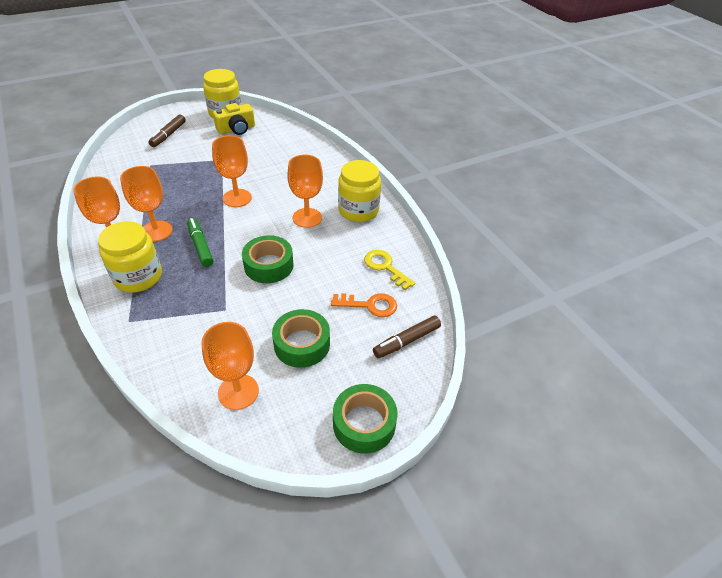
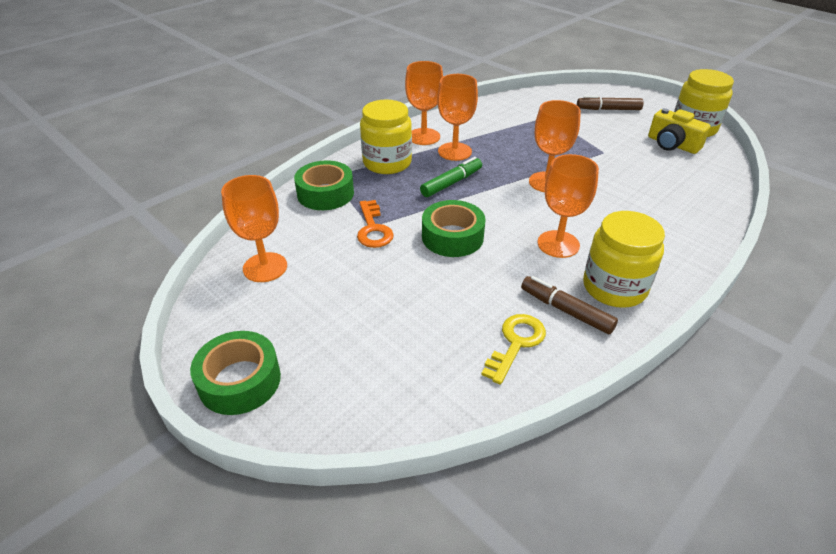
camera: 75 degrees right, 5 degrees down
green tape [272,309,330,368] -> green tape moved to [294,160,354,210]
orange key [331,293,397,317] -> orange key moved to [357,200,394,248]
brown marker [373,315,441,358] -> brown marker moved to [521,276,618,334]

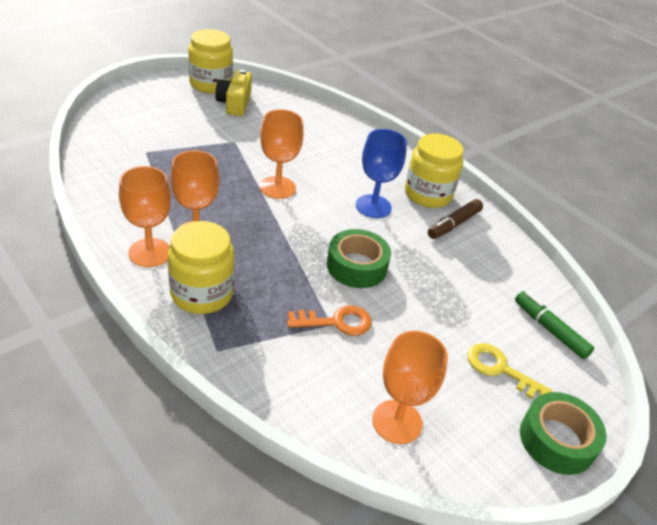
camera: 90 degrees left, 0 degrees up
green tape [294,160,354,210] -> none
green marker [420,157,482,197] -> green marker moved to [515,291,594,359]
yellow key [481,314,546,385] -> yellow key moved to [468,343,552,399]
orange goblet [537,154,599,258] -> blue goblet [356,129,407,218]
brown marker [577,96,644,110] -> none
yellow camera [648,108,711,154] -> yellow camera turned 135 degrees clockwise [215,70,252,116]

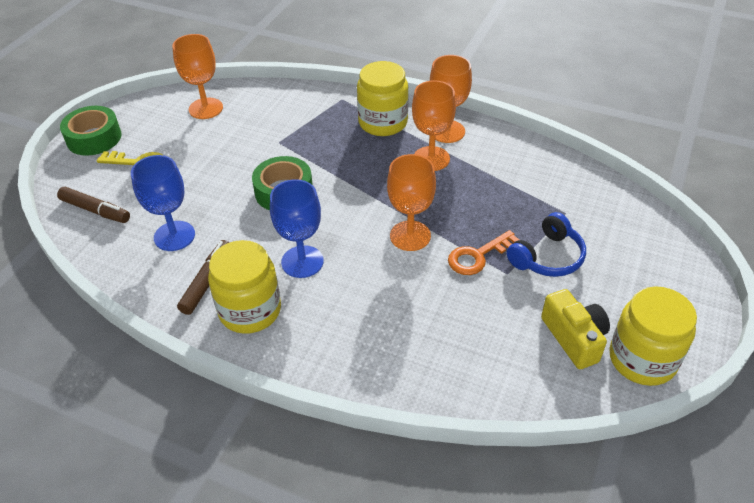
camera: 160 degrees right, 5 degrees up
orange key [287,305,372,336] -> orange key moved to [448,230,519,275]
green marker [515,291,594,359] -> brown marker [57,187,130,223]
none -> blue goblet [131,155,195,251]
none -> blue headphones [507,212,586,277]

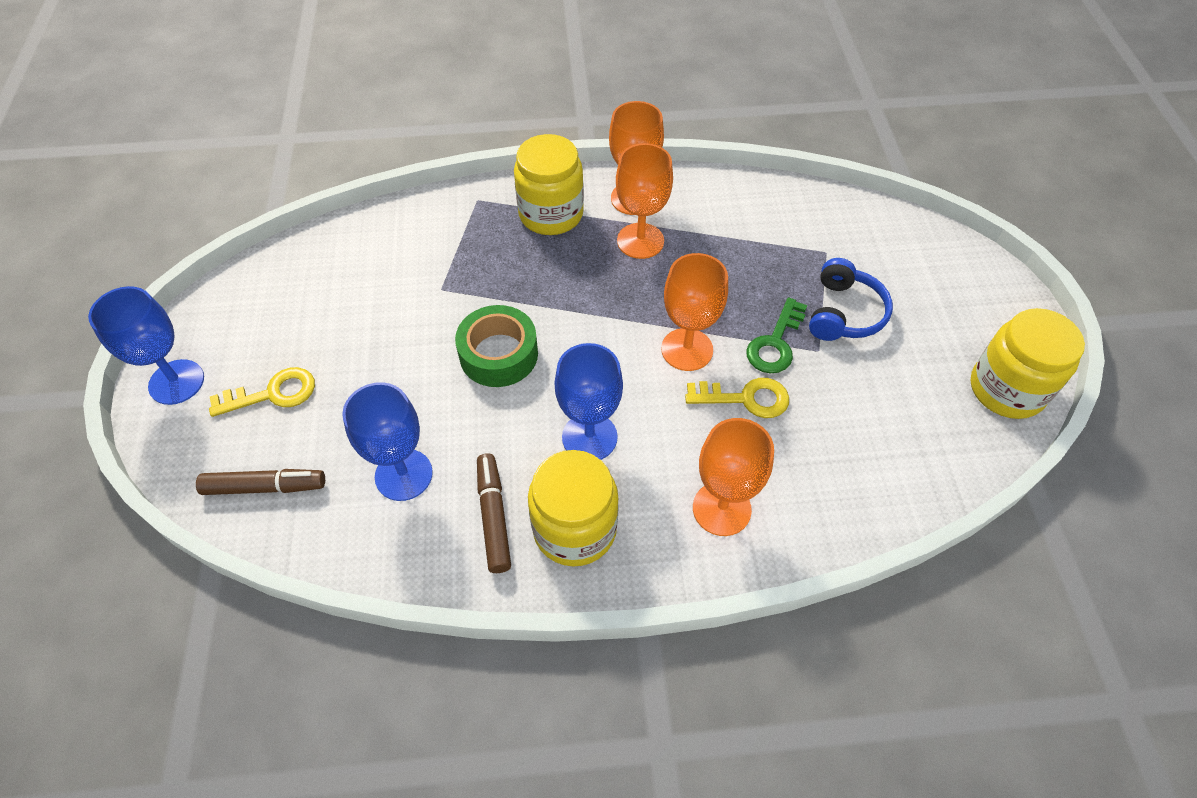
camera: 30 degrees left, 10 degrees up
green tape [60,106,122,156] -> blue goblet [88,286,204,405]
orange goblet [172,34,223,119] -> orange goblet moved to [693,418,774,536]
orange key [448,230,519,275] -> green key [746,298,807,373]
yellow camera [541,289,610,369] -> none
none -> yellow key [685,378,789,418]

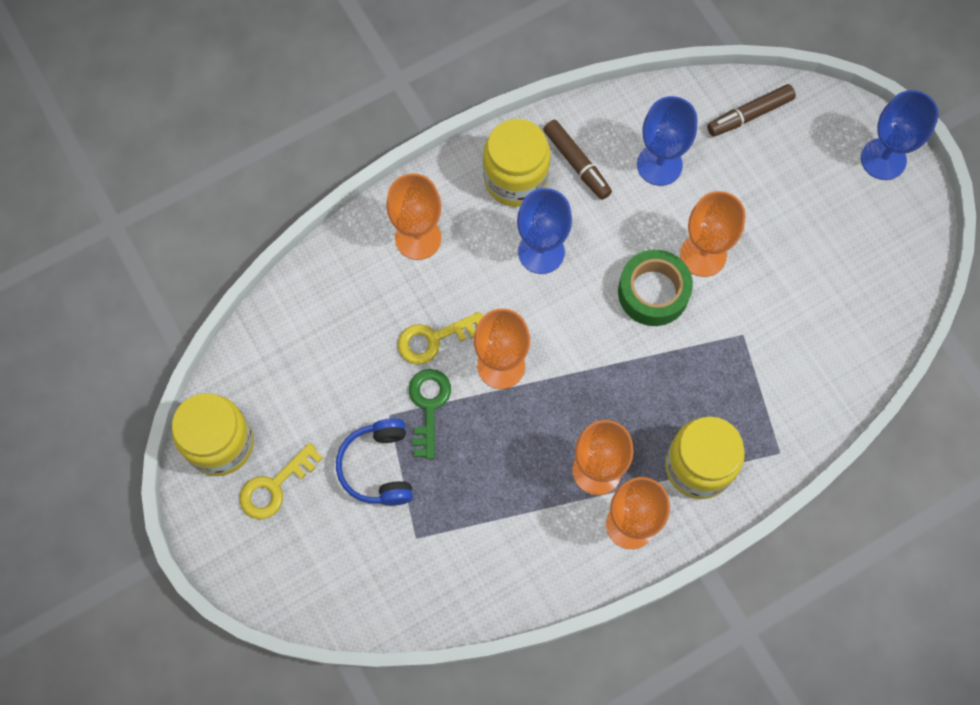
camera: 155 degrees right, 15 degrees up
yellow key [209,367,315,417] -> yellow key moved to [239,443,323,519]
none -> orange goblet [680,191,745,277]

